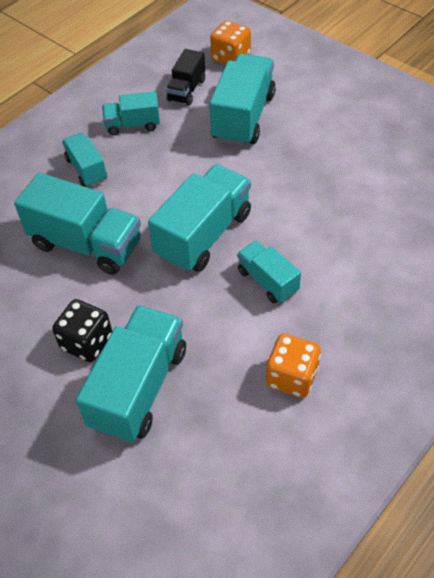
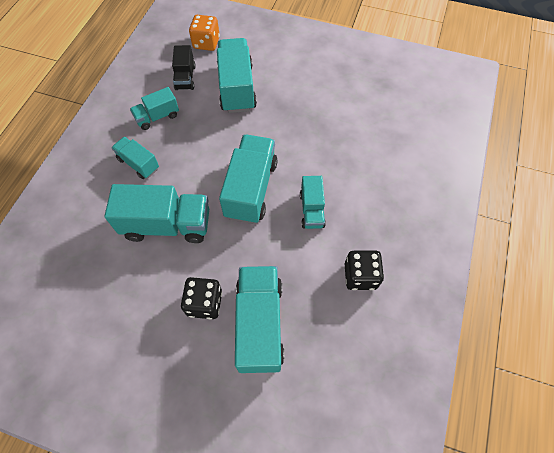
camera: 25 degrees left, 10 degrees up
turquoise truck [237,241,301,303] -> turquoise truck turned 120 degrees counterclockwise [300,176,326,229]
orange dice [266,333,321,398] -> black dice [345,251,384,290]

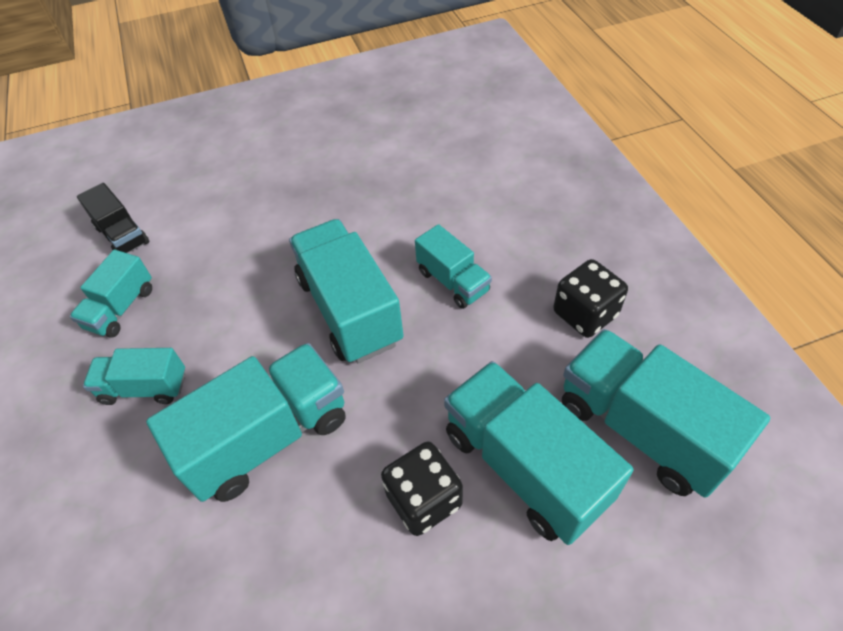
camera: 35 degrees left, 10 degrees down
orange dice [189,15,220,51] -> none
turquoise truck [217,38,257,113] -> turquoise truck moved to [562,329,770,498]

